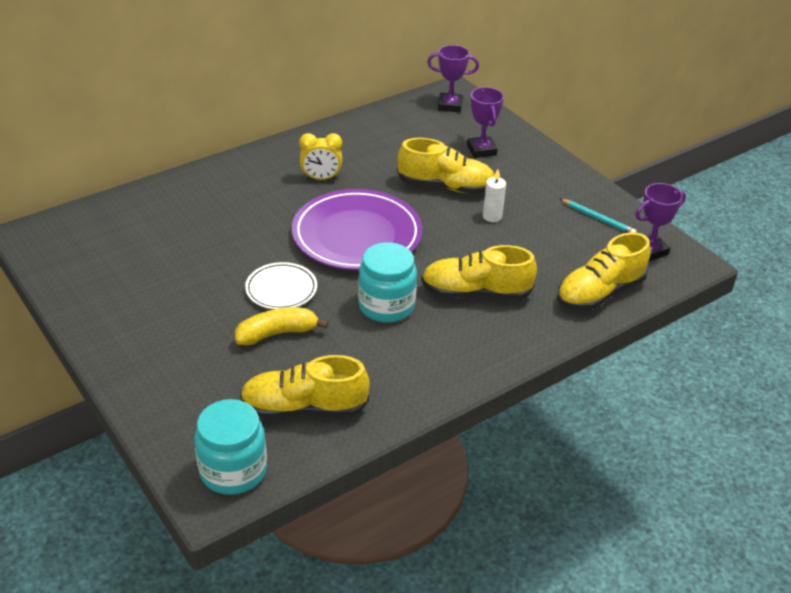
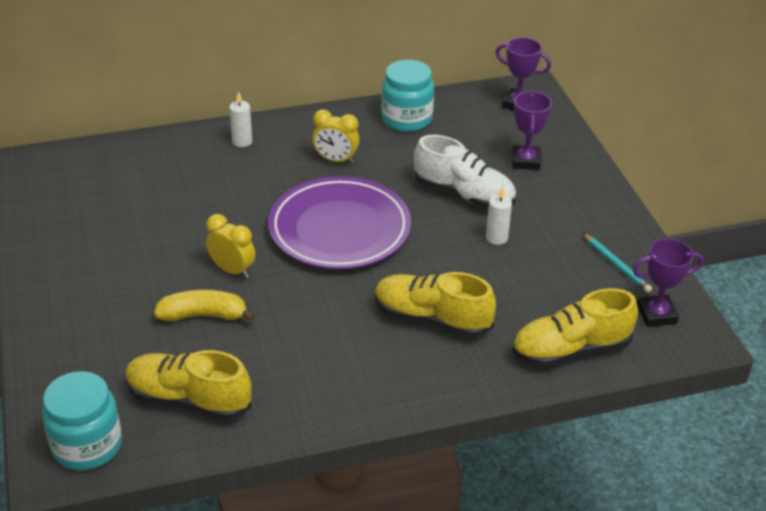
camera: 20 degrees right, 0 degrees up
white plate [245,262,317,309] -> yellow clock [206,214,255,278]
turquoise jar [358,242,417,323] -> turquoise jar moved to [381,60,434,132]
yellow shoe [397,138,495,194] -> white shoe [414,135,516,209]
none -> white candle [229,91,252,147]

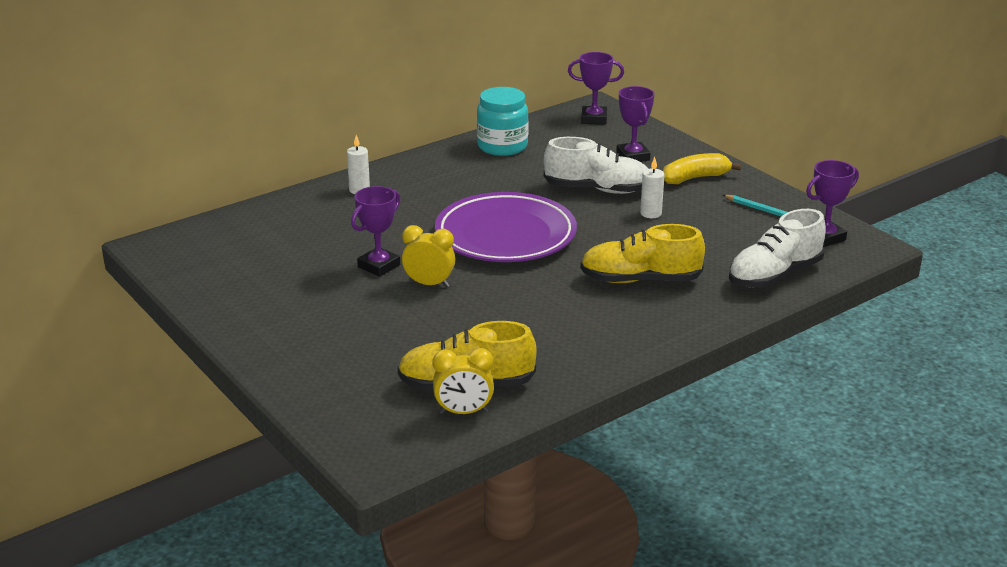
camera: 20 degrees left, 10 degrees down
turquoise jar [42,371,122,471] -> none
yellow banana [154,290,255,322] -> yellow banana moved to [663,153,741,184]
yellow clock [312,110,360,164] -> yellow clock moved to [432,348,494,414]
yellow shoe [512,288,638,367] -> white shoe [729,209,826,288]
none -> purple trophy [351,186,401,277]

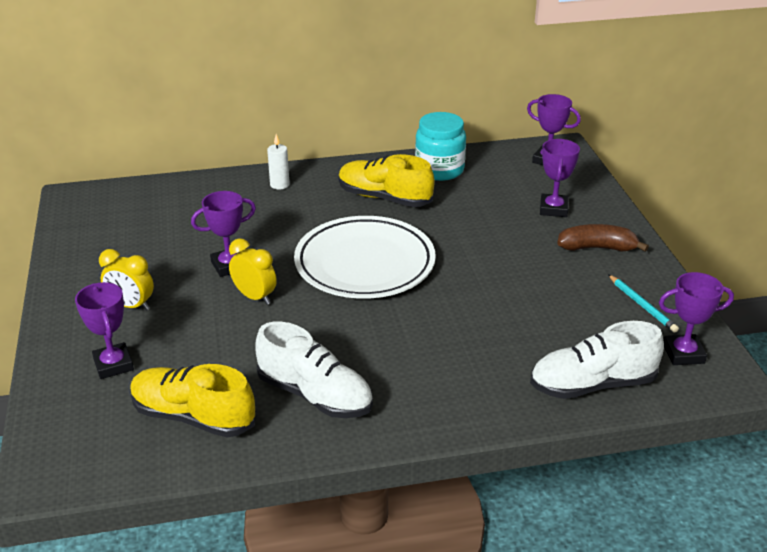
camera: 25 degrees right, 5 degrees up
yellow clock [432,348,494,414] -> yellow clock moved to [99,249,154,311]
purple plate [435,192,577,262] -> white plate [294,216,436,299]
white shoe [544,137,648,194] -> white shoe moved to [255,321,373,418]
yellow shoe [580,224,705,283] -> yellow shoe moved to [339,154,435,207]
white candle [640,157,665,218] -> none
yellow banana [663,153,741,184] -> brown banana [557,224,649,252]
none -> purple trophy [75,282,134,379]

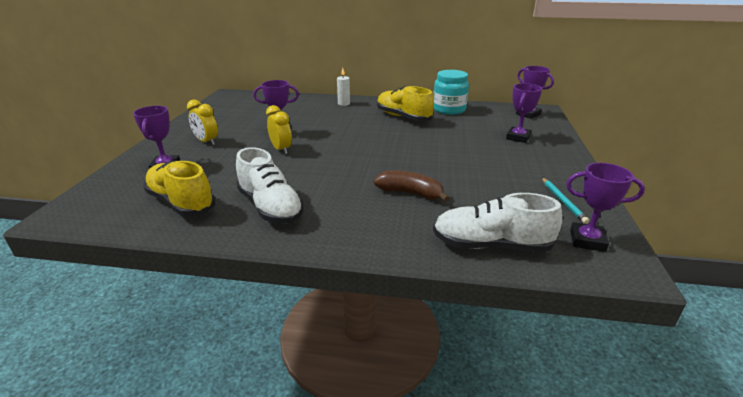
camera: 20 degrees right, 5 degrees down
white plate [294,216,436,299] -> none
brown banana [557,224,649,252] -> brown banana moved to [373,170,450,202]

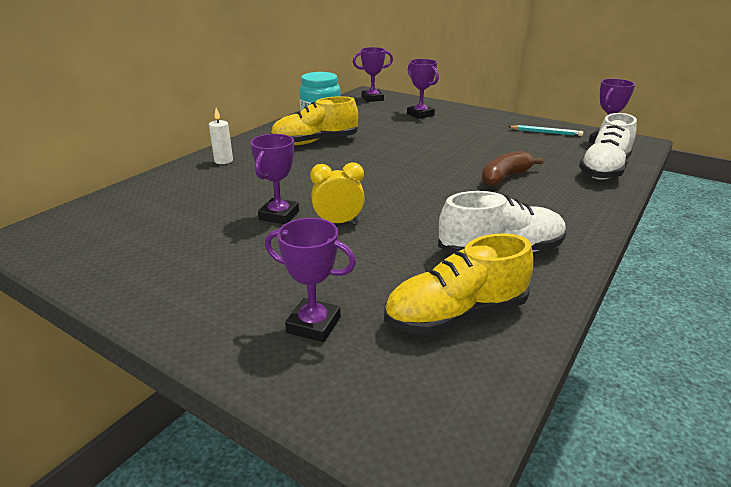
camera: 65 degrees left, 0 degrees up
yellow clock [187,100,218,145] -> none

